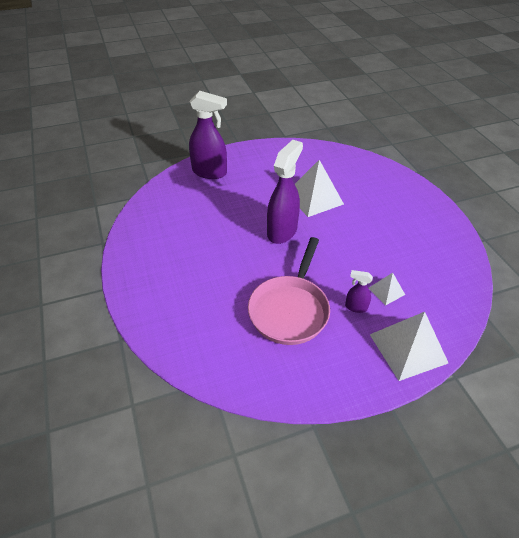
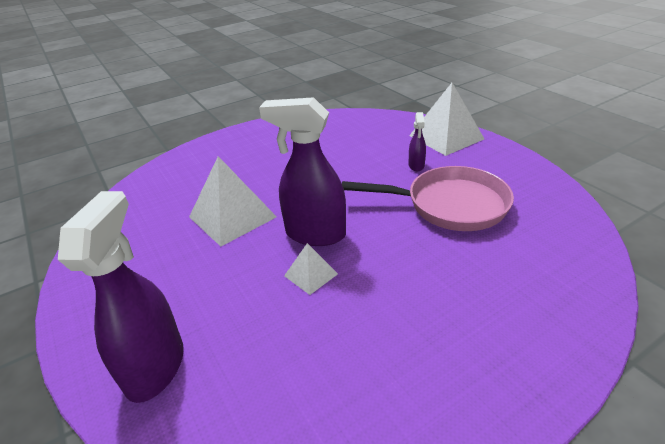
camera: 100 degrees left, 10 degrees down
white pyramid [369,273,405,305] -> white pyramid moved to [284,243,338,295]

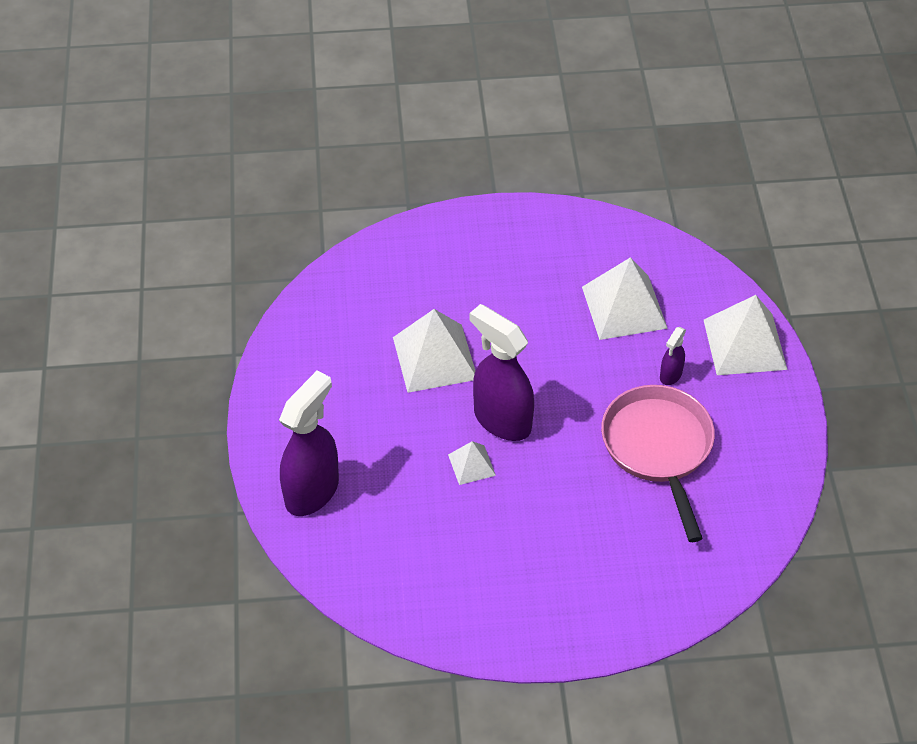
camera: 25 degrees right, 15 degrees up
pink pan [342,166,514,231] -> pink pan turned 135 degrees counterclockwise [601,385,715,542]
none -> white pyramid [582,257,668,340]

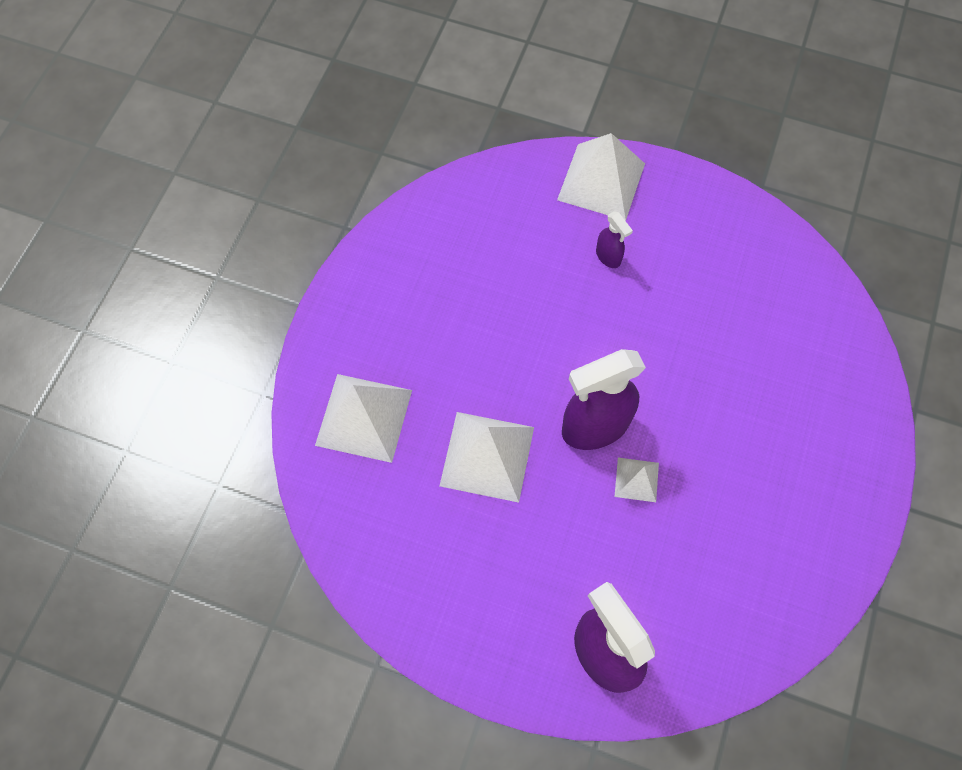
camera: 65 degrees left, 15 degrees up
white pyramid [582,257,668,340] -> white pyramid moved to [315,374,412,463]
pink pan [601,385,715,542] -> none

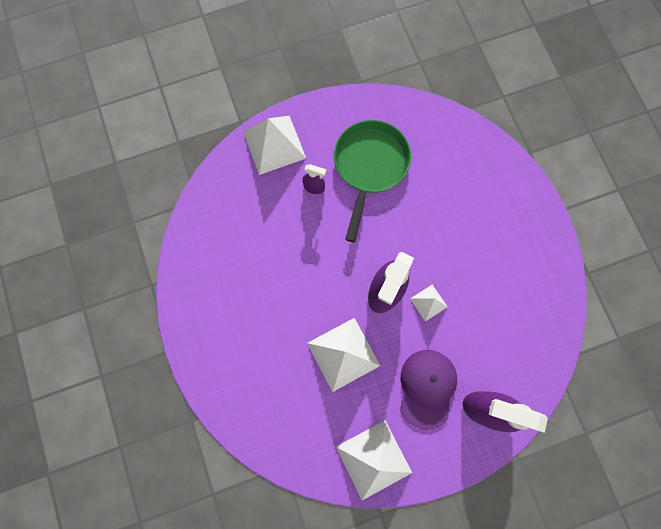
camera: 40 degrees left, 10 degrees up
white pyramid [315,374,412,463] -> white pyramid moved to [336,420,412,500]
none -> green pan [334,120,411,242]
none -> purple cap [400,350,457,430]

